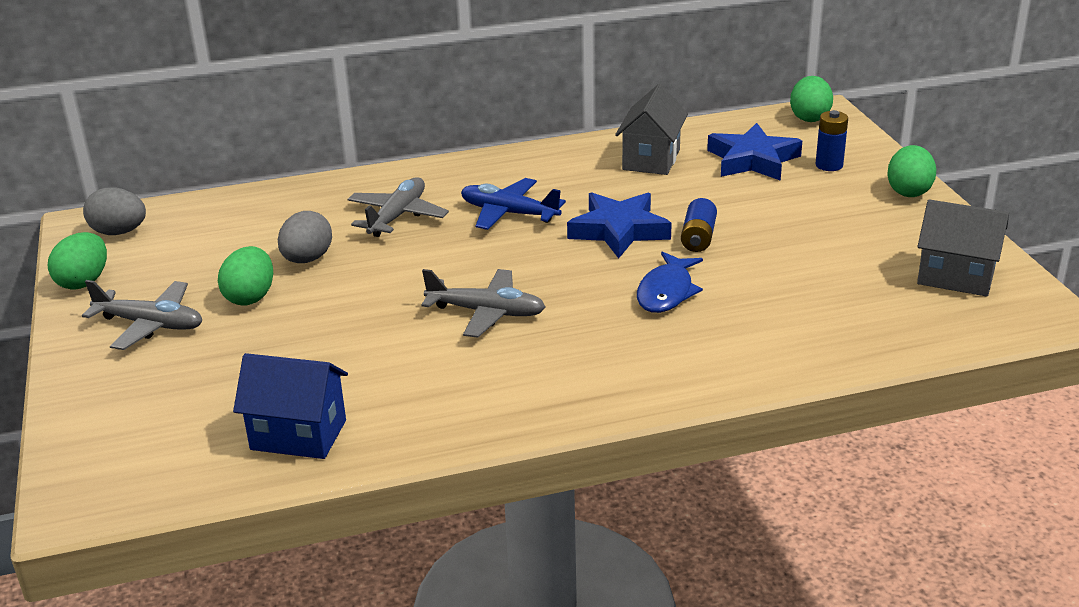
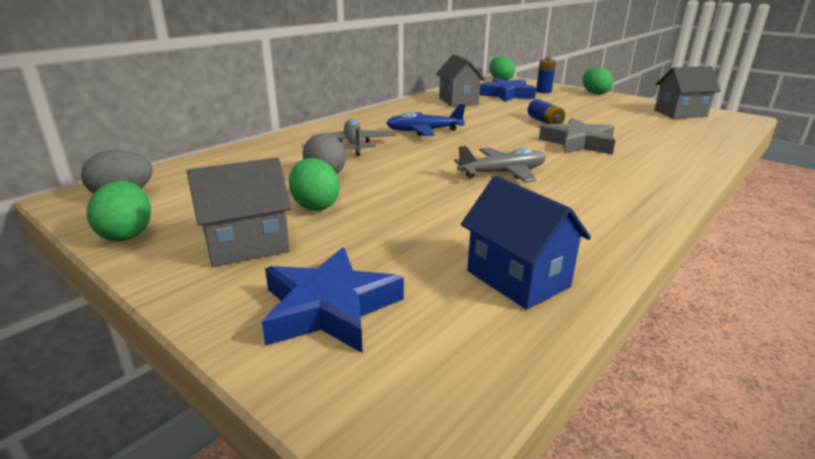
camera: 35 degrees left, 5 degrees down
grey plane [82,280,202,350] -> grey house [187,158,292,267]
blue house [233,353,348,459] -> blue house turned 75 degrees clockwise [461,176,591,310]
blue star [567,192,672,258] -> blue star moved to [262,247,404,353]
blue fish [637,252,703,313] -> grey star [539,118,616,155]

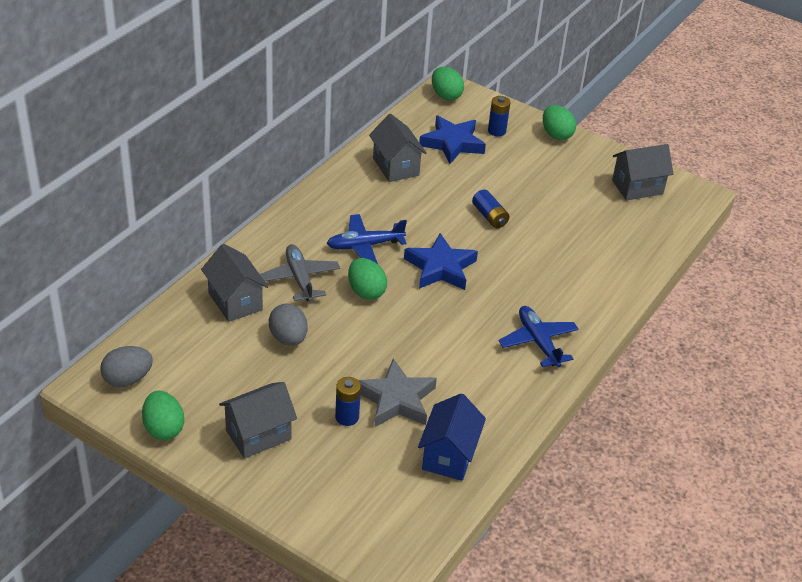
camera: 10 degrees left, 15 degrees up
blue star [262,247,404,353] -> blue star moved to [404,233,478,290]
green egg [289,158,340,211] -> green egg moved to [348,258,387,300]
grey plane [454,146,546,183] -> none
blue house [461,176,591,310] -> blue house turned 60 degrees clockwise [418,393,486,481]
grey star [539,118,616,155] -> grey star moved to [358,358,437,427]
none -> grey house [201,244,268,322]
none -> blue battery [335,377,361,426]
none -> blue plane [499,306,579,367]

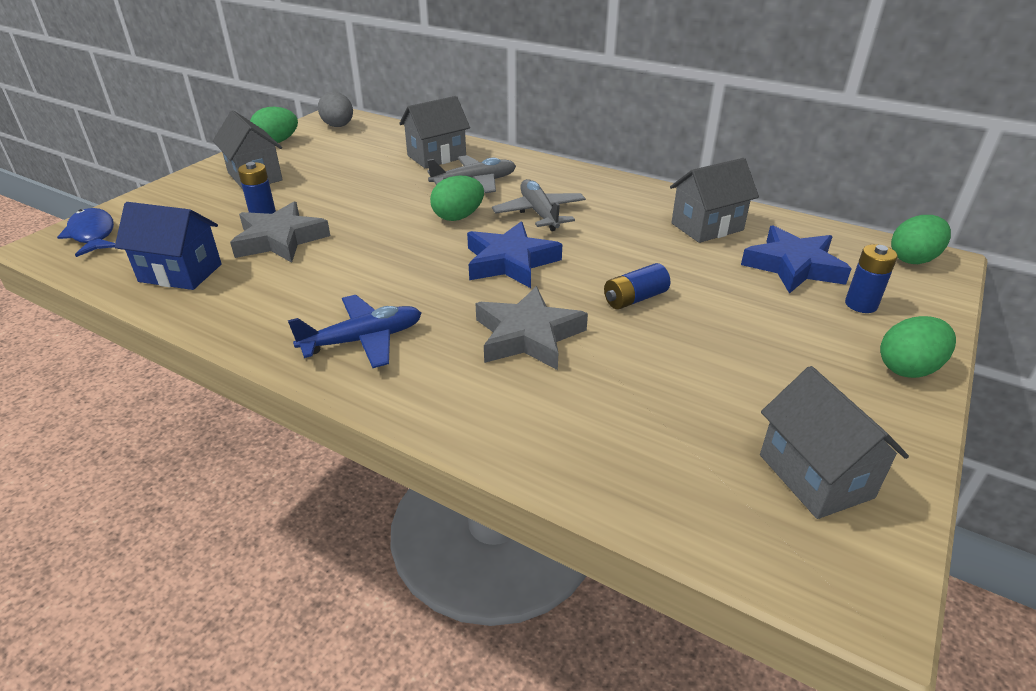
camera: 90 degrees right, 5 degrees down
grey egg [269,303,308,346] -> none
blue plane [327,214,407,264] -> grey plane [492,179,586,231]
none -> blue fish [57,208,115,257]
none -> grey star [476,286,588,370]

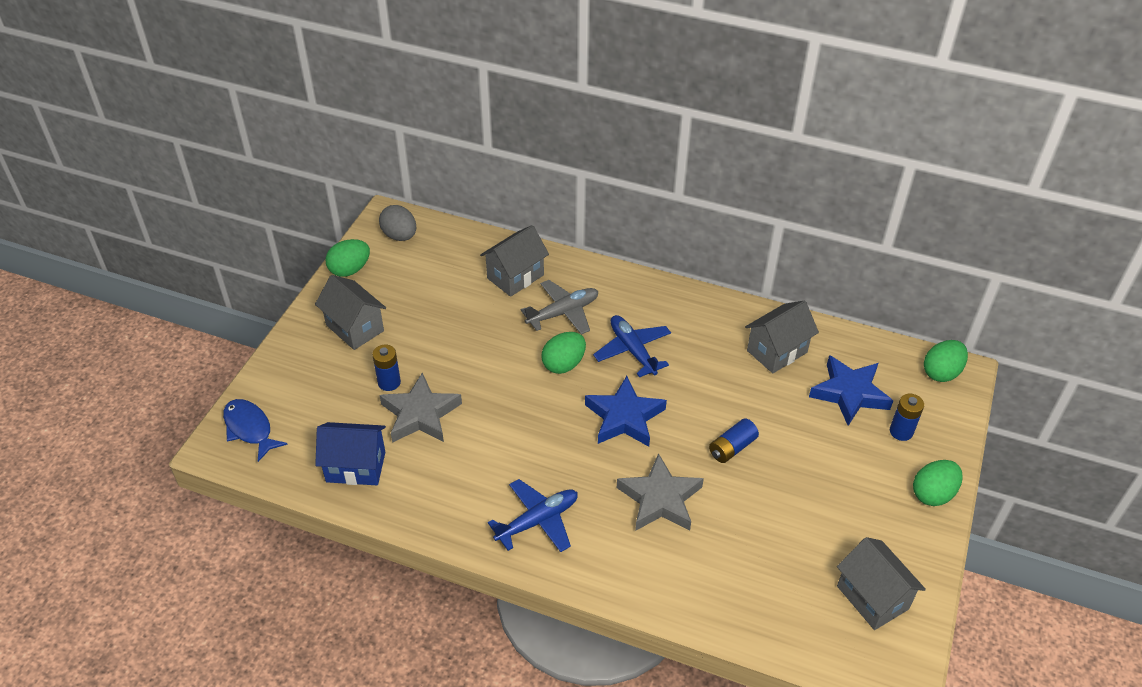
camera: 10 degrees left, 10 degrees up
grey plane [492,179,586,231] -> blue plane [593,315,671,377]

